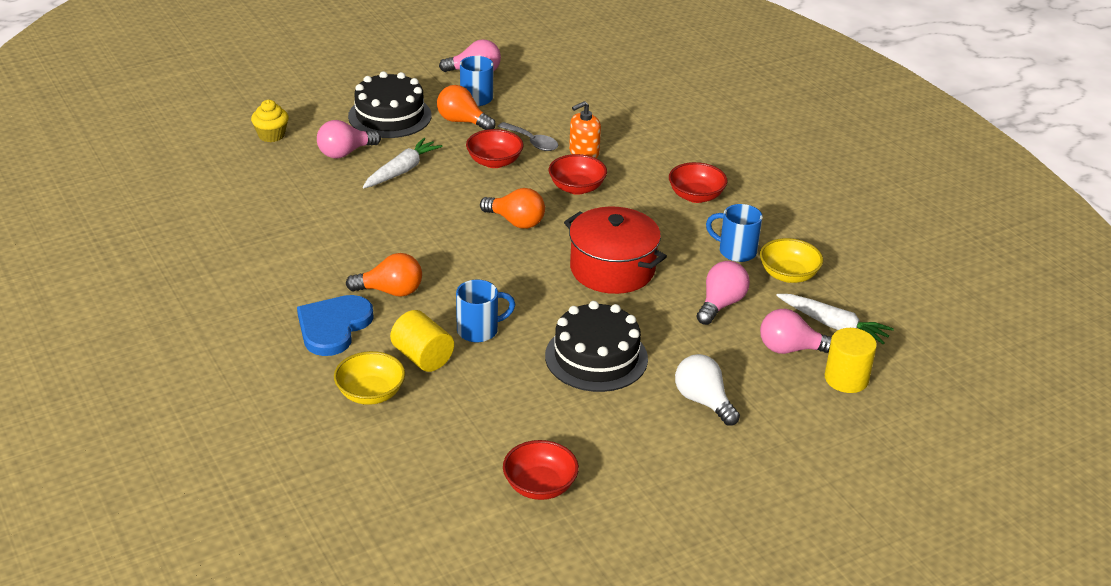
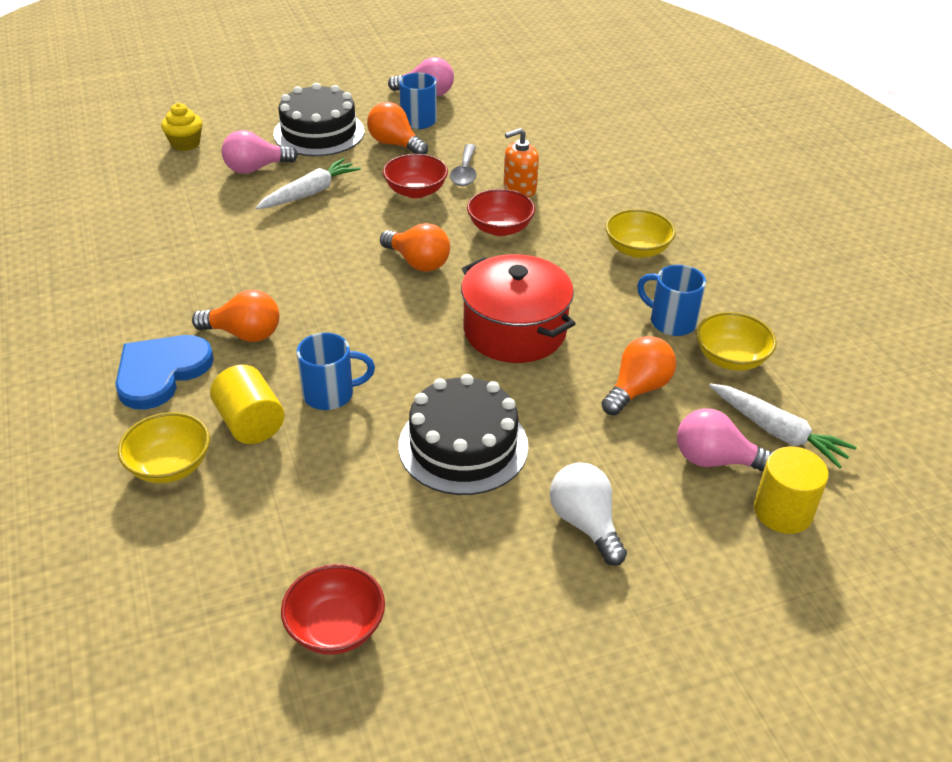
camera: 10 degrees right, 5 degrees up
grey spoon [498,122,558,151] -> grey spoon turned 45 degrees clockwise [450,144,476,186]
red bowl [669,162,727,203] -> yellow bowl [605,209,676,258]
pink light bulb [696,261,750,325] -> orange light bulb [601,336,676,415]

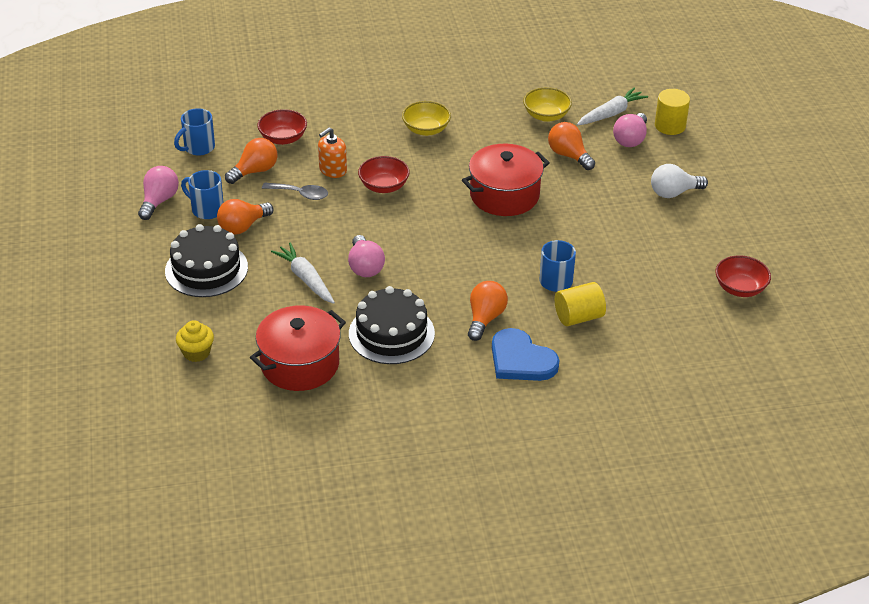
camera: 80 degrees left, 0 degrees up
yellow bowl [118,412,210,483] -> none
pink light bulb [222,130,298,174] -> pink light bulb moved to [348,235,385,277]
orange light bulb [380,223,450,272] -> orange light bulb moved to [225,138,277,184]
red bowl [383,154,448,198] -> red bowl moved to [257,109,307,145]
black cake [398,374,529,495] -> black cake moved to [349,286,435,364]
orange soap dispenser [504,128,539,197] -> orange soap dispenser turned 60 degrees clockwise [318,127,347,178]
blue mug [637,264,706,336] -> blue mug moved to [174,108,215,155]
none -> red pot [250,305,346,391]

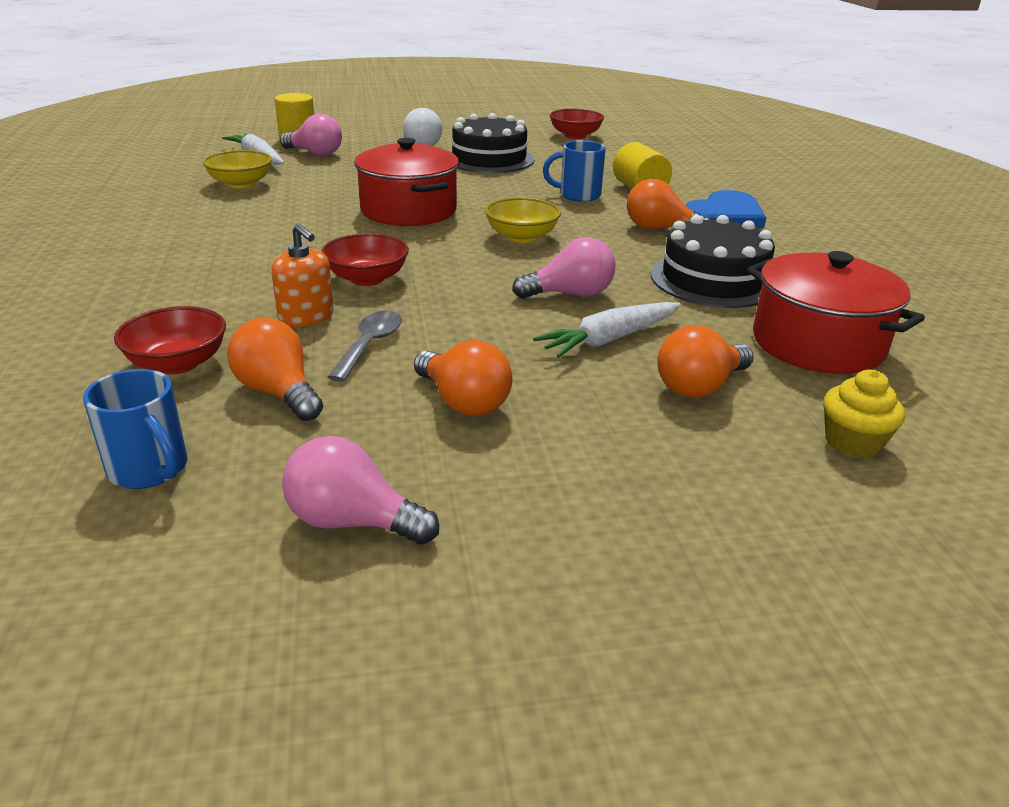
camera: 90 degrees left, 10 degrees down
black cake [165,224,248,297] -> black cake moved to [449,113,534,173]
blue mug [181,170,224,219] -> none
yellow bowl [402,101,451,136] -> yellow bowl moved to [485,197,561,243]
orange light bulb [548,122,595,170] -> orange light bulb moved to [657,325,754,398]

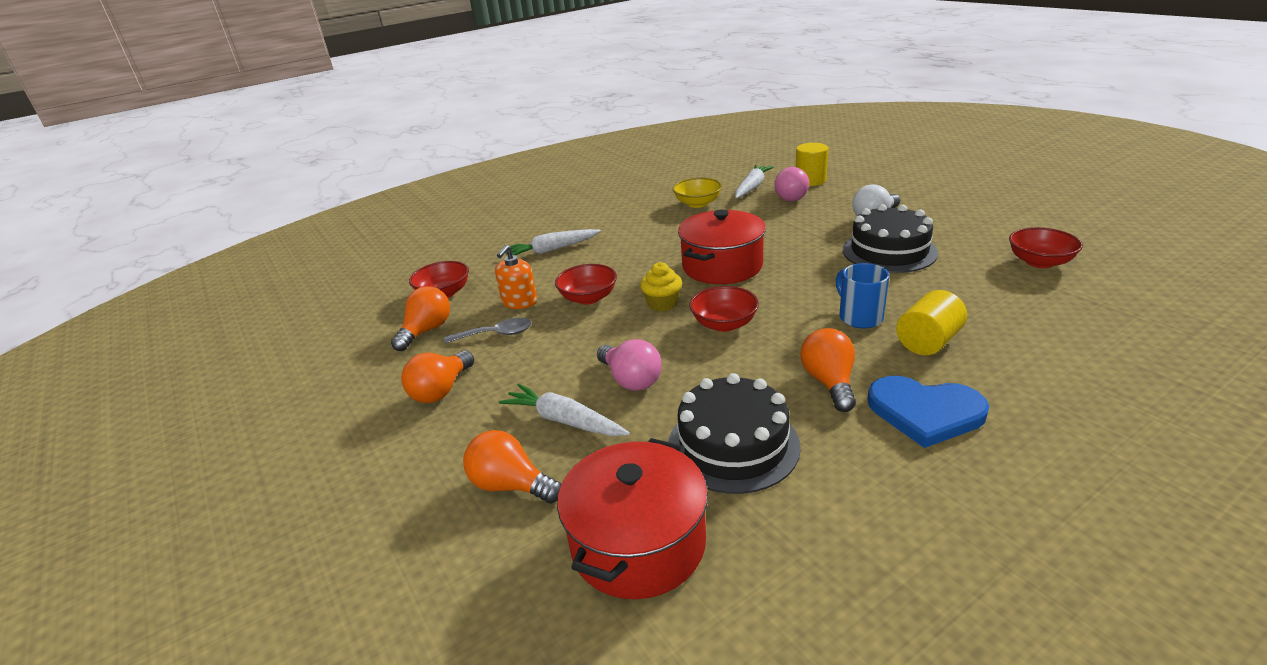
camera: 70 degrees right, 0 degrees up
blue mug [83,369,187,489] -> none
pink light bulb [282,436,439,545] -> none
yellow bowl [485,197,561,243] -> red bowl [689,286,759,332]
yellow cupcake [823,370,905,459] -> yellow cupcake moved to [640,262,682,311]
none -> white carrot [505,229,601,255]

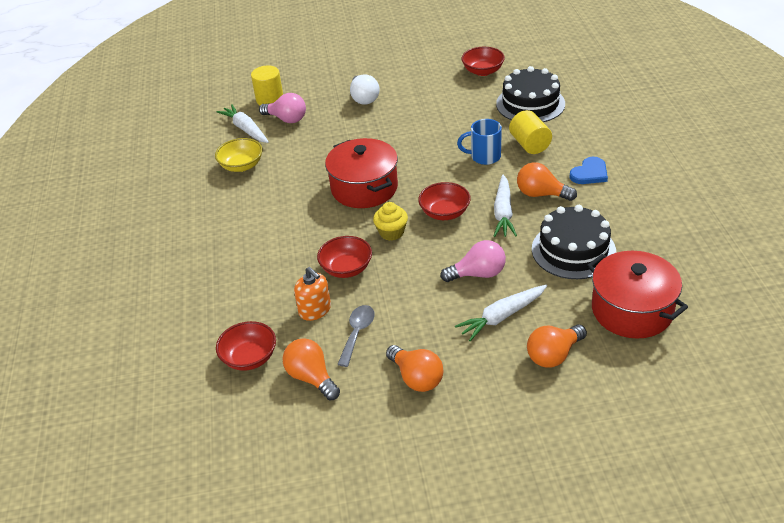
camera: 65 degrees left, 10 degrees up
white carrot [505,229,601,255] -> white carrot moved to [494,175,517,237]
black cake [843,204,938,273] -> black cake moved to [496,66,565,122]
blue heart [867,376,989,448] -> blue heart [570,157,608,184], size x0.66

